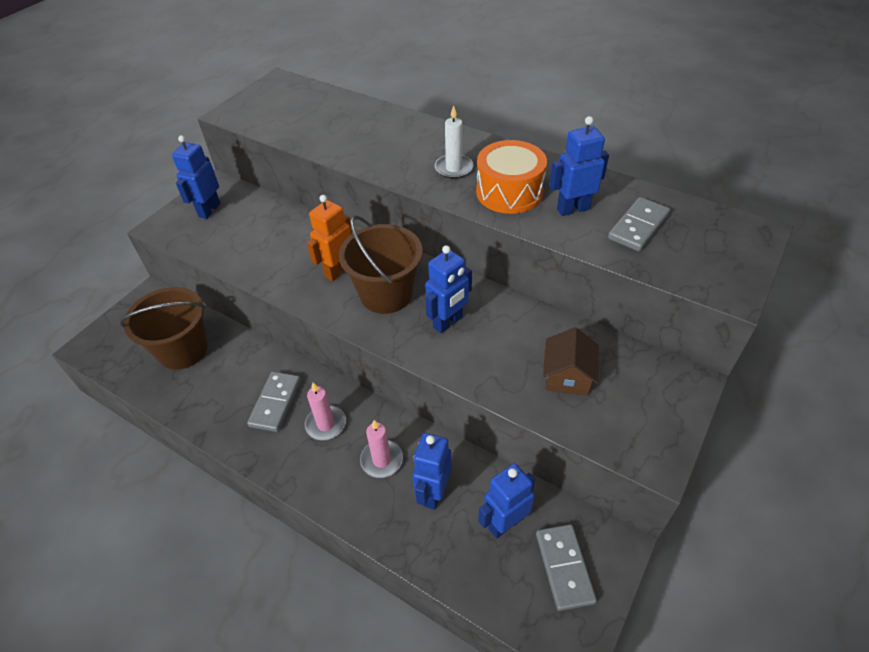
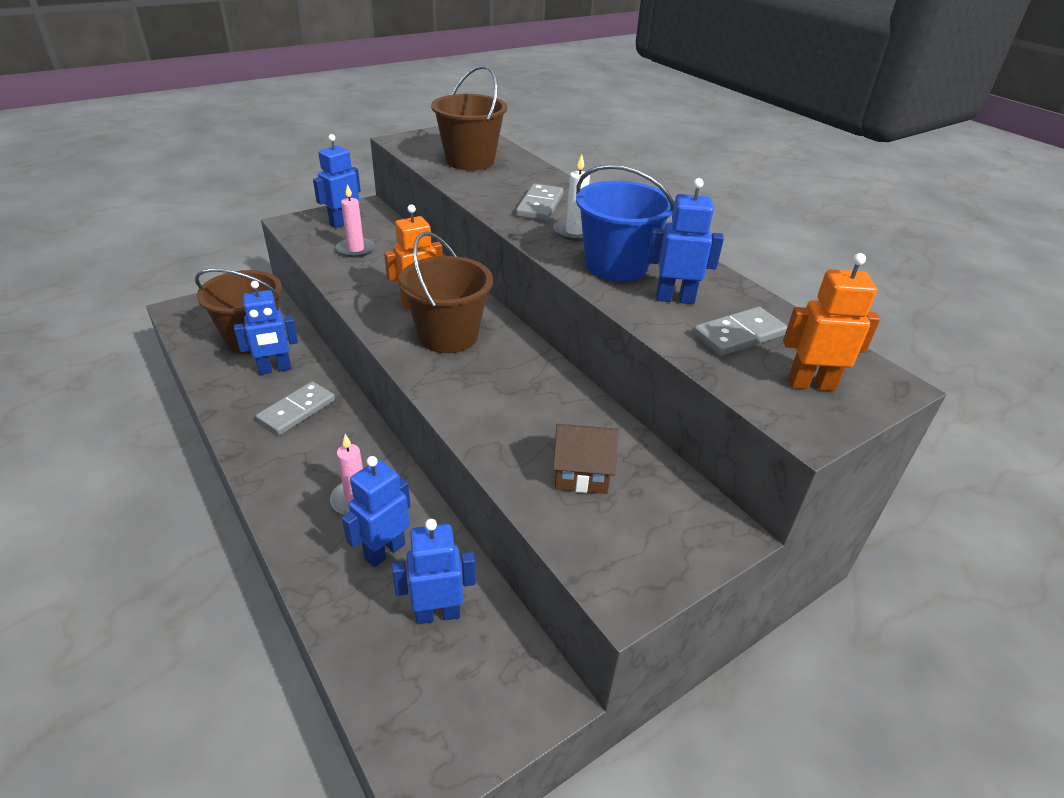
camera: 20 degrees right, 10 degrees down
pink candle [305,383,346,440] -> pink candle moved to [336,184,375,258]
blue robot [425,245,472,333] -> blue robot moved to [234,281,298,375]
orange drum [476,140,547,214] -> blue bucket [576,164,675,282]
grey domino [536,524,597,611] -> grey domino moved to [516,184,564,221]
brown house [543,327,599,396] -> brown house turned 60 degrees clockwise [553,424,618,494]
none -> brown bucket [431,65,507,170]
none -> orange robot [783,253,880,391]

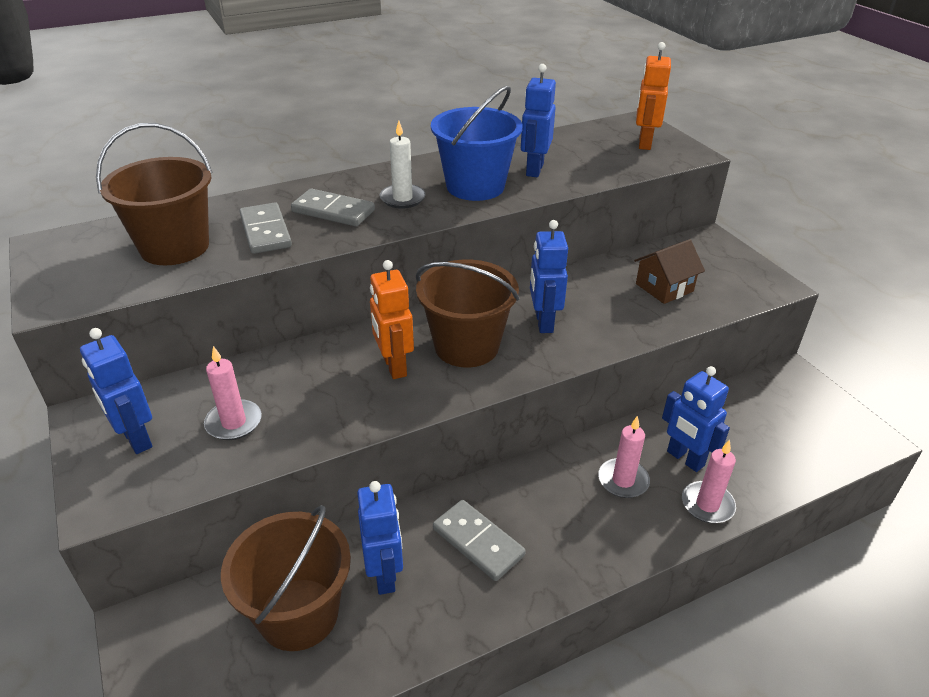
camera: 80 degrees left, 0 degrees up
blue robot [392,519,476,624] -> blue robot moved to [530,220,568,333]
brown house [553,424,618,494] -> brown house turned 45 degrees clockwise [634,239,705,304]
grey domino [693,307,788,356] -> grey domino moved to [240,203,292,254]
none -> pink candle [682,440,736,523]

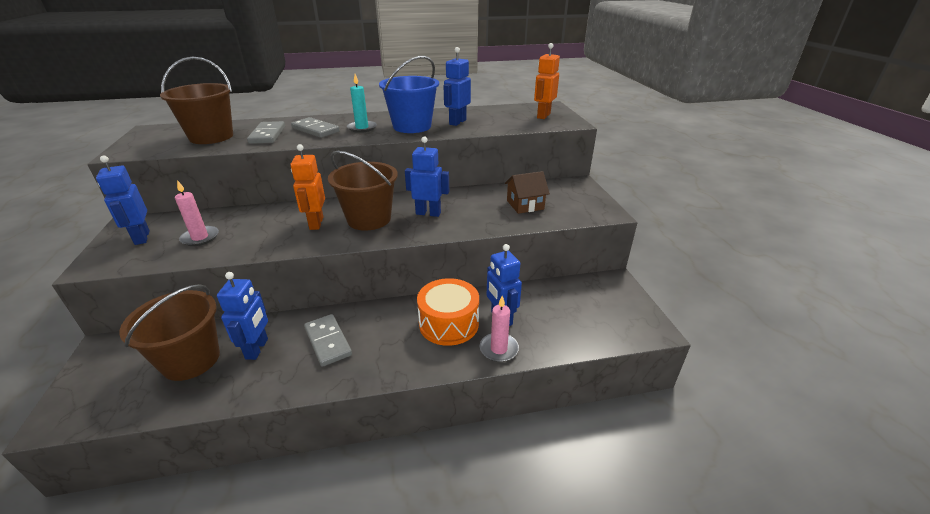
camera: 15 degrees right, 5 degrees down
white candle [380,121,426,209] -> turquoise candle [347,74,377,133]
blue robot [530,220,568,333] -> blue robot turned 90 degrees clockwise [405,136,449,217]
pink candle [598,416,650,498] -> orange drum [417,278,479,346]

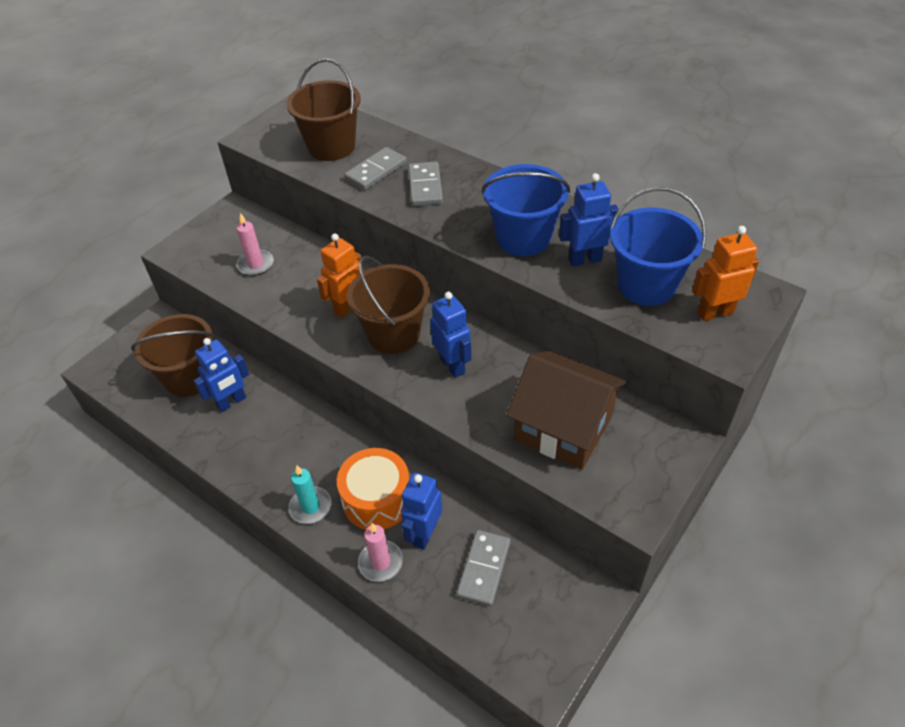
camera: 50 degrees right, 15 degrees up
blue robot [96,156,150,245] -> none
grey domino [304,314,352,367] -> grey domino moved to [456,530,511,606]
turquoise candle [347,74,377,133] -> turquoise candle moved to [289,466,332,524]
brown house [505,171,550,214] -> brown house [506,351,627,470], size x1.81
none -> blue bucket [610,187,706,306]

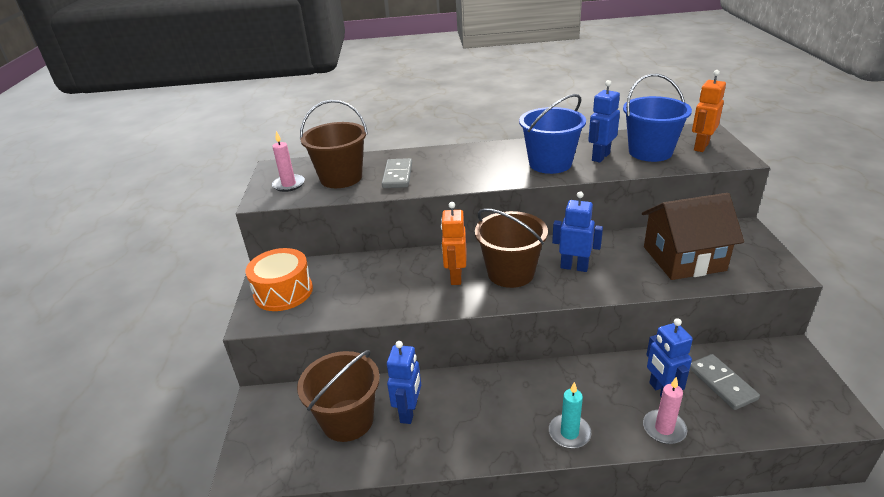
camera: 40 degrees left, 15 degrees down
pink candle [236,213,274,276] -> pink candle moved to [272,131,305,192]
orange drum [337,448,409,530] -> orange drum moved to [245,248,313,311]
grey domino [408,162,443,206] -> none

